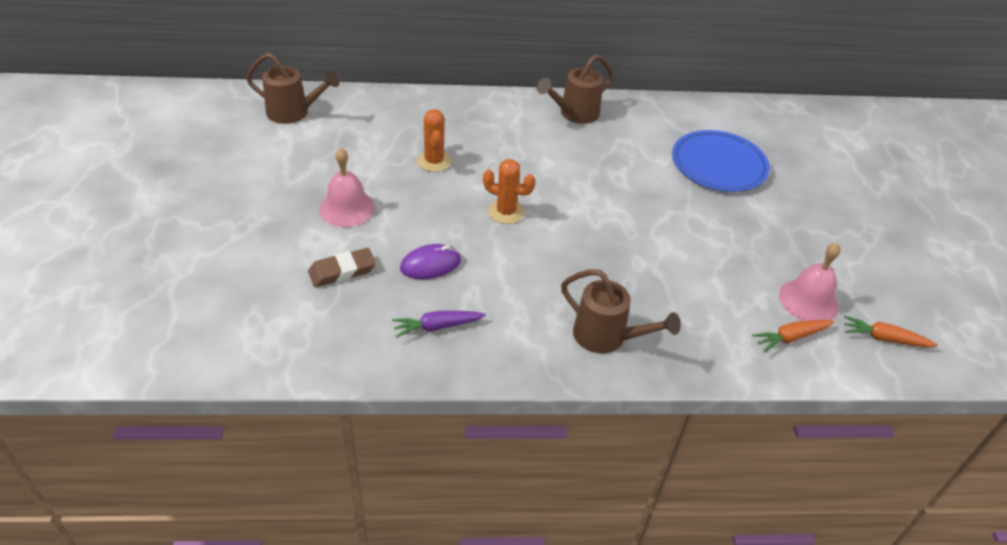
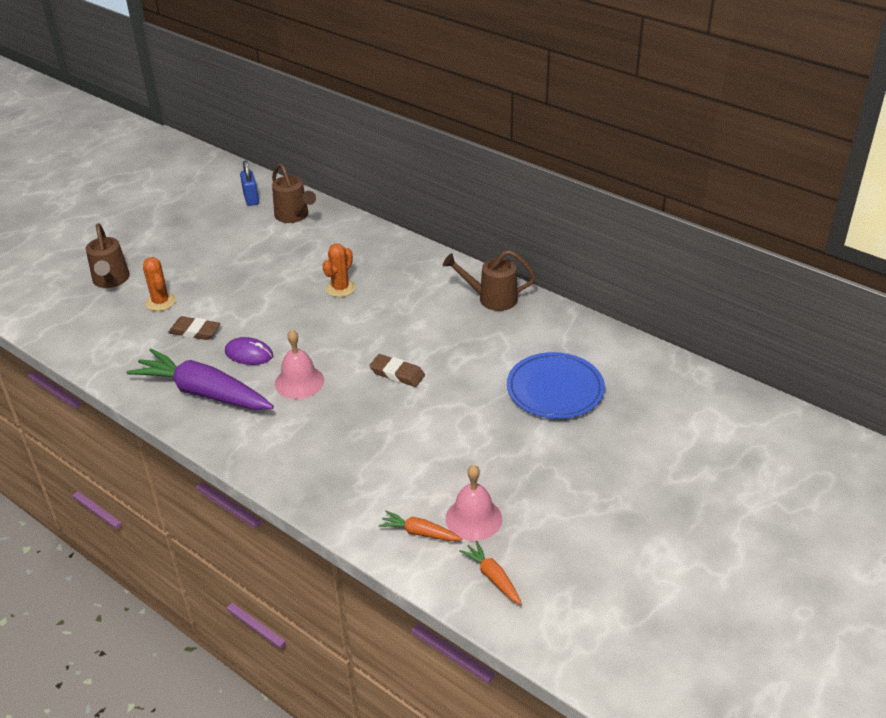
camera: 45 degrees right, 5 degrees down
pink bell [319,148,375,227] -> pink bell moved to [275,330,324,399]
purple carrot [392,311,486,338] -> purple carrot [126,348,274,410], size x2.20
orange cactus [483,159,536,224] -> orange cactus moved to [143,257,176,311]
brown watering can [561,269,681,353] -> brown watering can moved to [86,224,130,288]
none -> blue padlock [240,160,259,206]
none -> brown eraser [369,354,425,387]

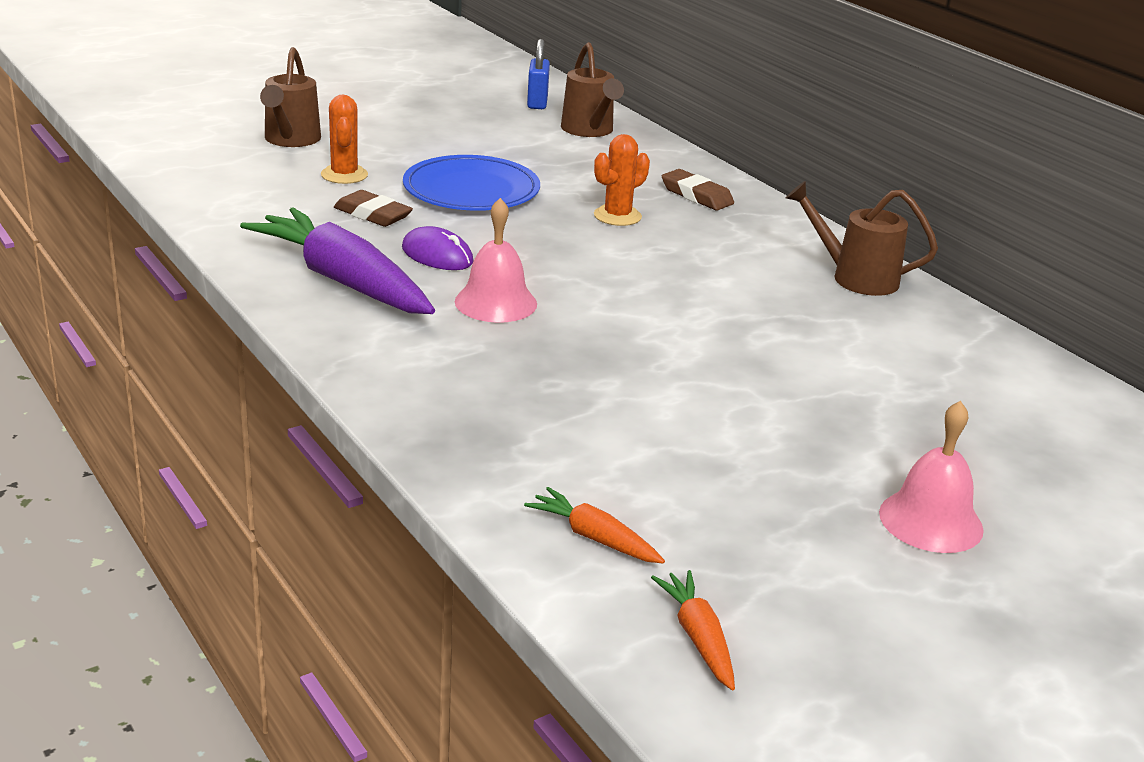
camera: 15 degrees right, 10 degrees down
brown eraser [369,354,425,387] -> brown eraser moved to [662,169,734,210]
pink bell [446,465,502,541] -> pink bell moved to [879,401,984,553]
blue plate [507,352,605,419] -> blue plate moved to [403,155,540,211]

